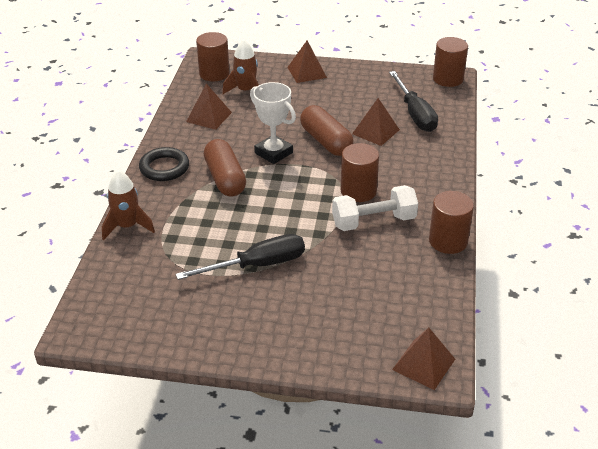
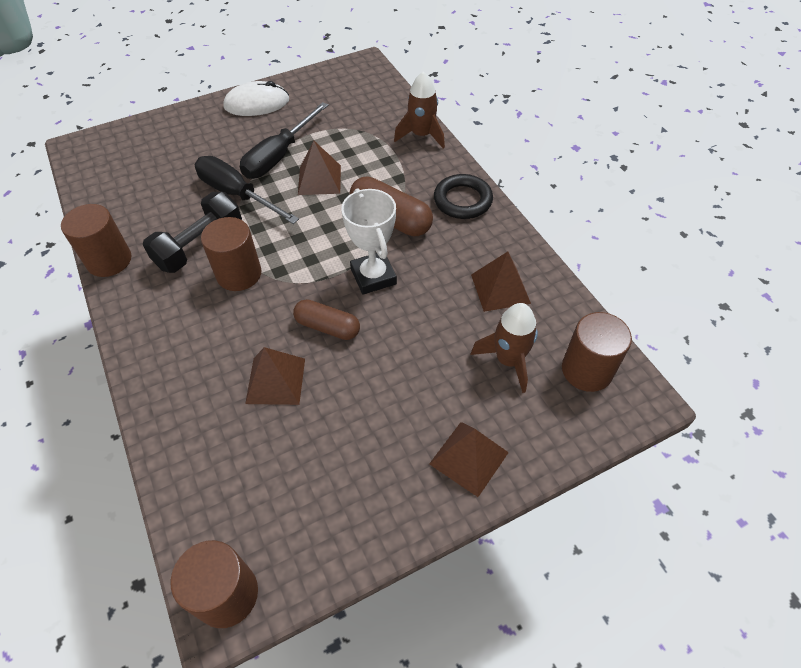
camera: 145 degrees right, 15 degrees up
white trophy [250,82,296,164] -> white trophy turned 60 degrees clockwise [341,188,397,295]
brown capsule [300,105,354,156] -> brown capsule [293,299,360,340], size x0.67
white dumbbell [332,185,418,231] -> black dumbbell [143,192,242,273]
black screwdriver [389,71,438,132] -> black screwdriver moved to [195,156,299,224]
brown pyramid [392,327,455,390] -> brown pyramid moved to [298,140,341,195]
none -> white mouse [223,81,289,116]

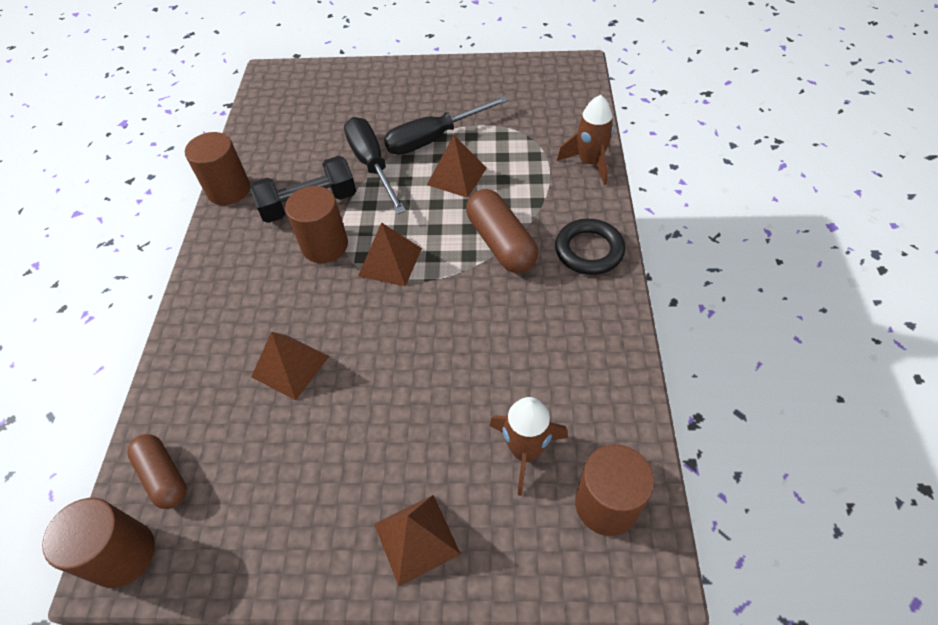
camera: 30 degrees right, 0 degrees up
white mouse [223,81,289,116] -> none
brown capsule [293,299,360,340] -> brown capsule moved to [127,434,187,509]
white trophy [341,188,397,295] -> none
brown pyramid [471,252,531,312] -> brown pyramid moved to [358,222,422,286]

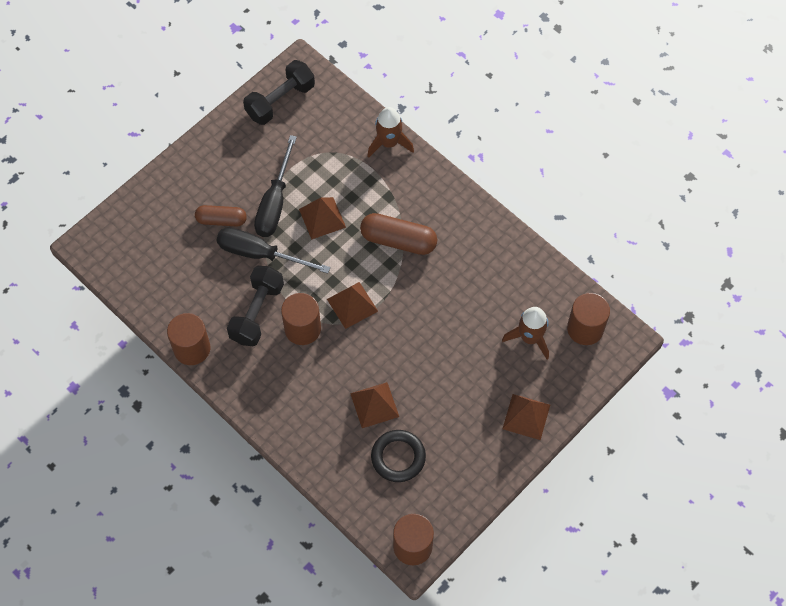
camera: 50 degrees left, 10 degrees up
brown capsule [127,434,187,509] -> brown capsule moved to [195,205,247,227]
black ring [555,219,625,275] -> black ring moved to [371,430,426,482]
none -> black dumbbell [243,60,315,125]

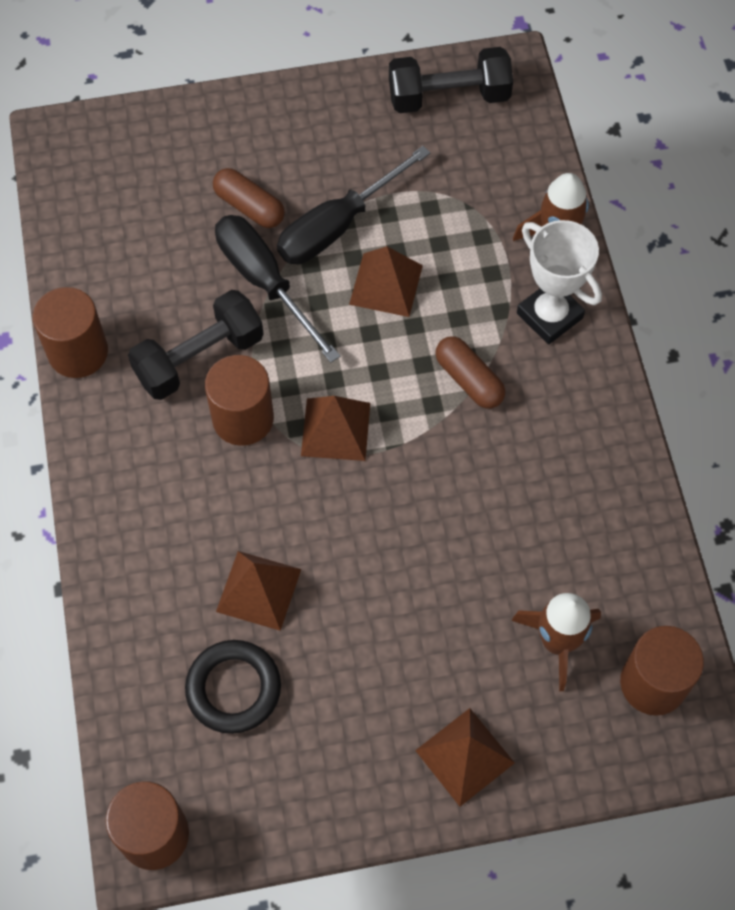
camera: 35 degrees right, 0 degrees up
brown capsule [360,213,437,255] -> brown capsule [435,336,505,409], size x0.67
none -> white trophy [517,220,602,344]

